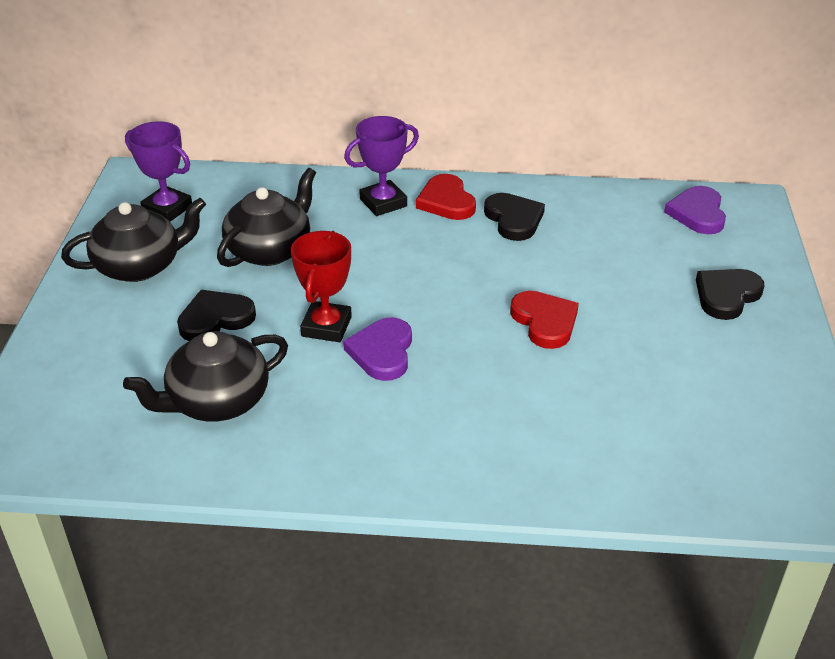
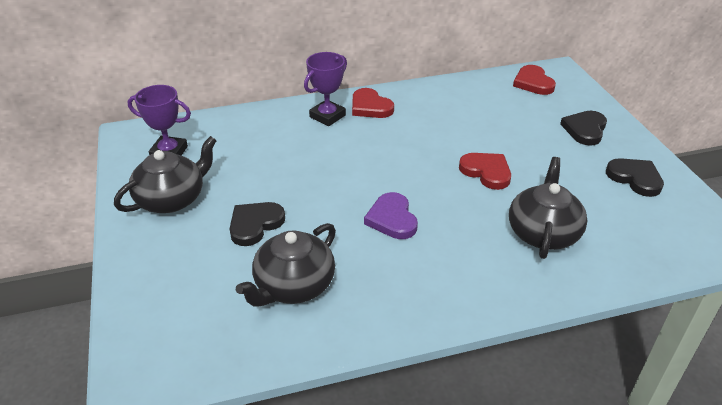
camera: 20 degrees left, 0 degrees up
black teapot [217,168,316,267] -> black teapot moved to [509,157,587,259]
red trophy [291,231,352,342] -> none
black heart [484,193,545,241] -> black heart moved to [606,158,664,197]
purple heart [664,186,726,234] -> red heart [513,65,556,95]

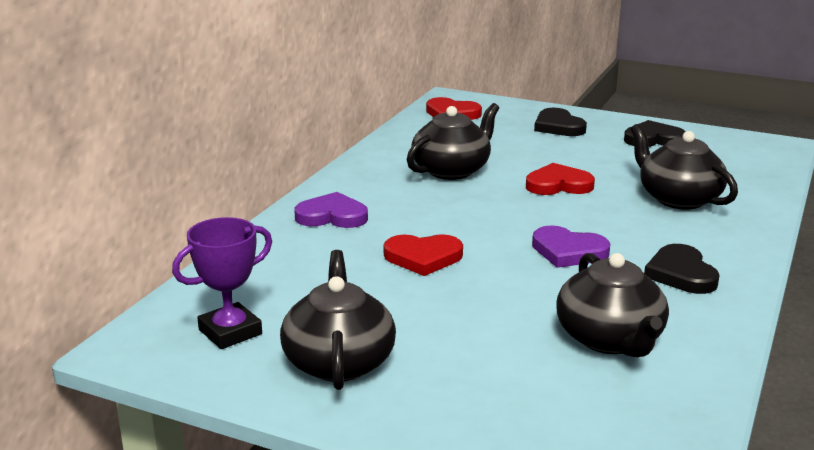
camera: 50 degrees left, 15 degrees down
black heart [230,202,285,246] -> black heart moved to [644,244,720,294]
purple trophy [304,52,347,126] -> purple heart [295,192,368,228]
red heart [352,88,394,118] -> red heart moved to [384,234,463,276]
none -> black teapot [407,103,499,180]

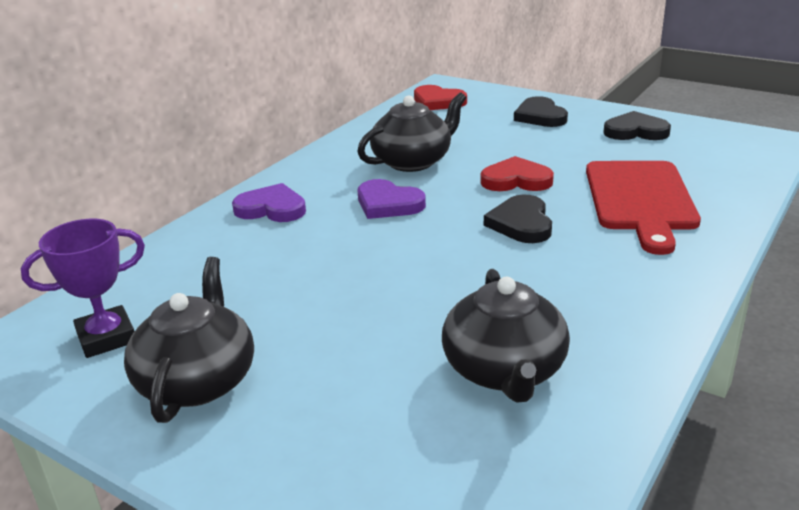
camera: 10 degrees right, 5 degrees up
red heart [384,234,463,276] -> none
purple heart [532,225,611,268] -> purple heart moved to [358,179,426,219]
black teapot [630,124,738,210] -> red cutting board [586,161,701,255]
black heart [644,244,720,294] -> black heart moved to [484,195,552,243]

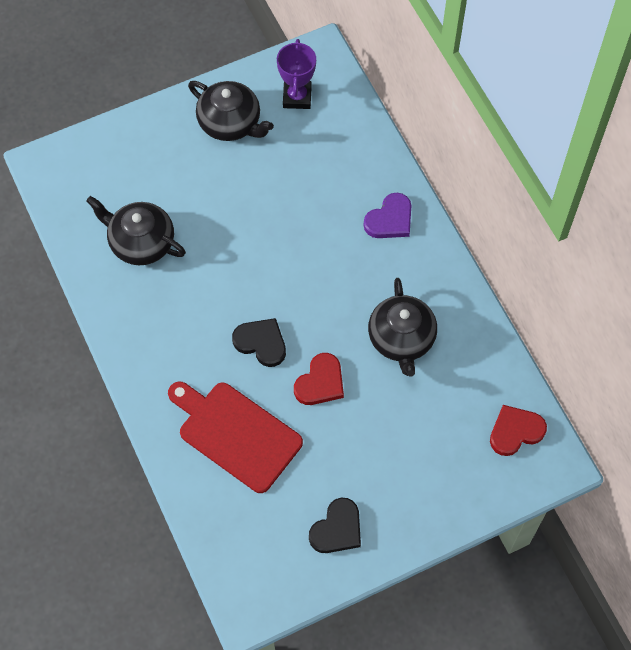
camera: 120 degrees right, 35 degrees up
purple heart [358,179,426,219] -> none
black heart [514,96,568,127] -> none

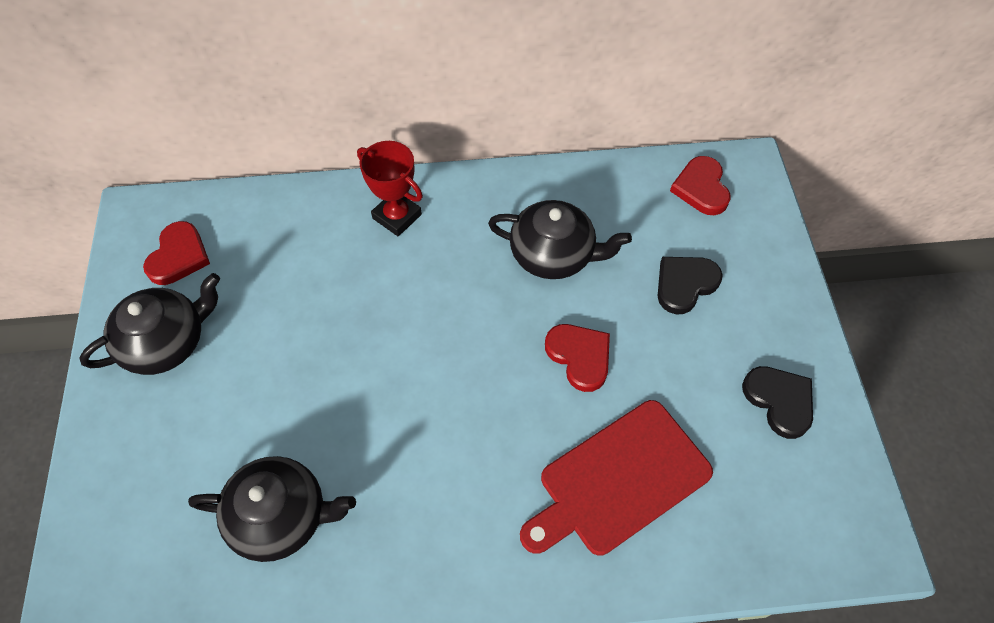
camera: 70 degrees left, 5 degrees down
black teapot [86,196,186,265] -> black teapot turned 135 degrees counterclockwise [188,456,356,562]
black heart [232,318,286,367] -> black heart moved to [658,257,723,314]
purple trophy [277,39,316,109] -> red heart [143,221,210,285]
purple heart [363,193,411,238] -> red trophy [357,141,423,236]

